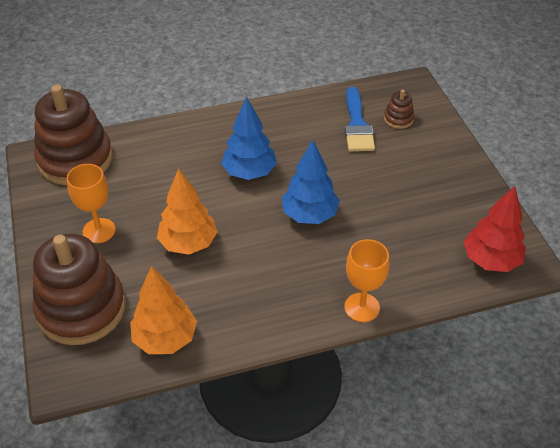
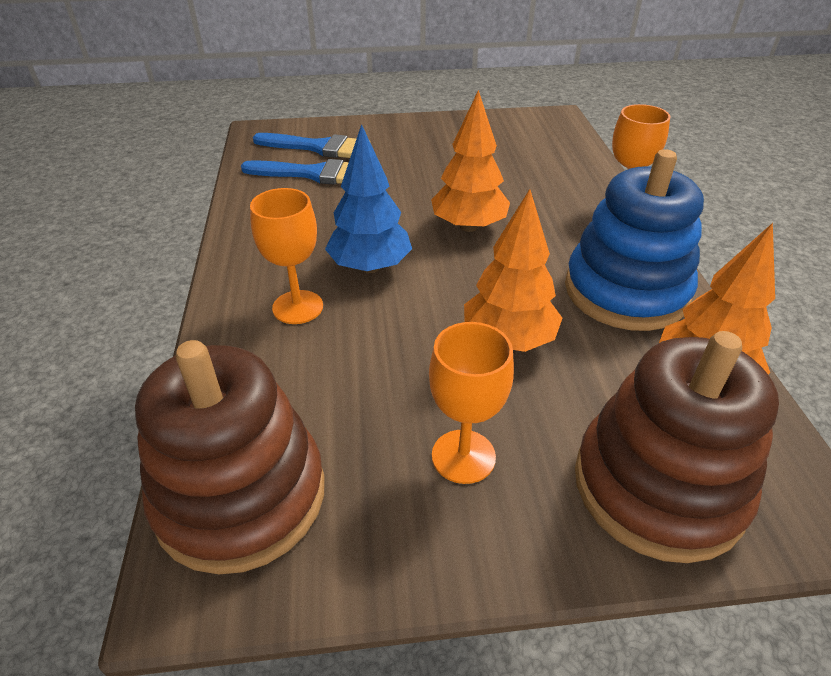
camera: 80 degrees left, 5 degrees down
blue tree [282,140,340,224] -> orange tree [431,90,510,232]
brown stacking toy [384,89,414,129] -> blue brush [253,133,371,158]
red tree [464,186,526,272] -> none
none -> orange goblet [250,188,323,324]
none -> blue stacking toy [565,149,704,331]

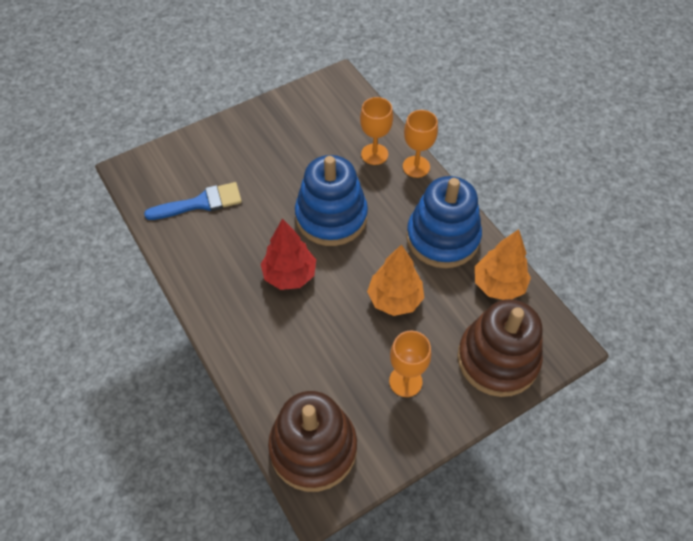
camera: 25 degrees left, 15 degrees up
orange goblet [250,188,323,324] -> orange goblet moved to [360,97,393,165]
blue brush [253,133,371,158] -> none
blue tree [325,124,412,273] -> red tree [261,218,316,290]
orange tree [431,90,510,232] -> blue stacking toy [295,155,368,246]

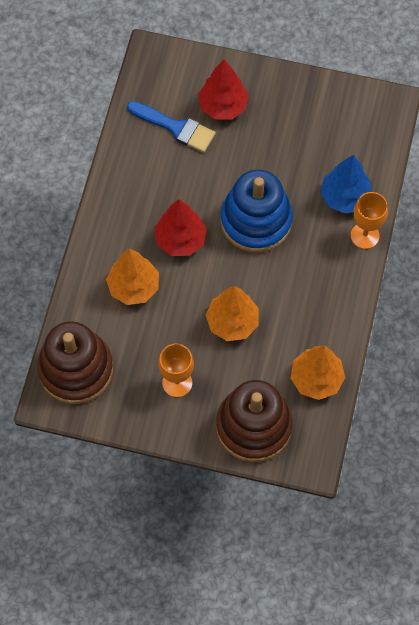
camera: 45 degrees right, 10 degrees up
orange goblet [360,97,393,165] -> blue tree [320,155,372,214]
blue stacking toy [406,176,482,268] -> none
none -> orange tree [106,249,159,305]
none -> red tree [198,60,249,120]

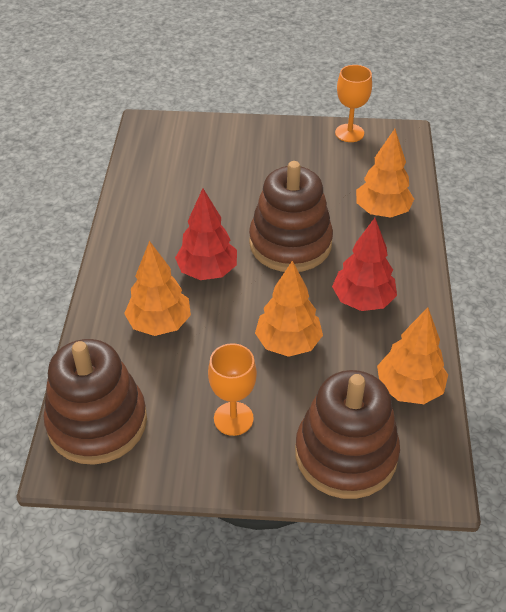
camera: 10 degrees left, 20 degrees down
blue brush [127,101,216,153] -> none
red tree [198,60,249,120] -> red tree moved to [332,218,397,311]
blue stacking toy [221,169,293,253] -> brown stacking toy [249,161,333,272]
blue tree [320,155,372,214] -> orange tree [356,129,414,218]
orange goblet [351,192,388,249] -> orange goblet moved to [335,65,372,142]

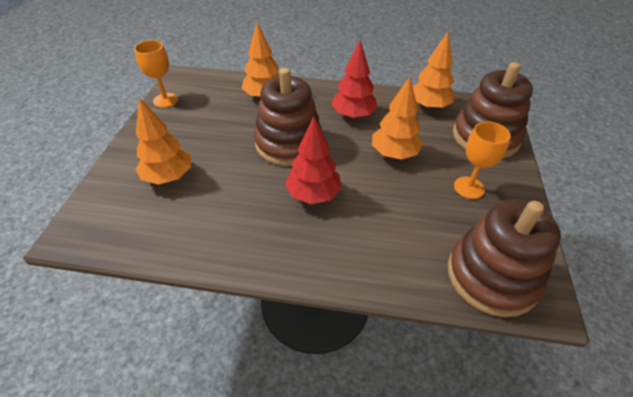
camera: 85 degrees left, 0 degrees up
orange tree [124,241,191,336] -> orange tree moved to [136,98,191,185]

